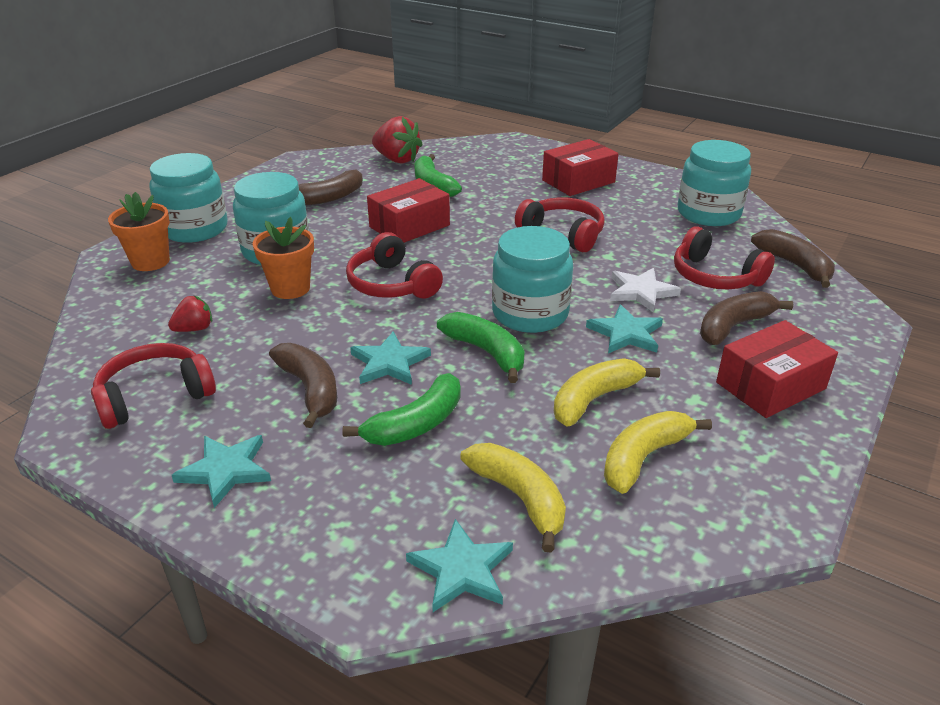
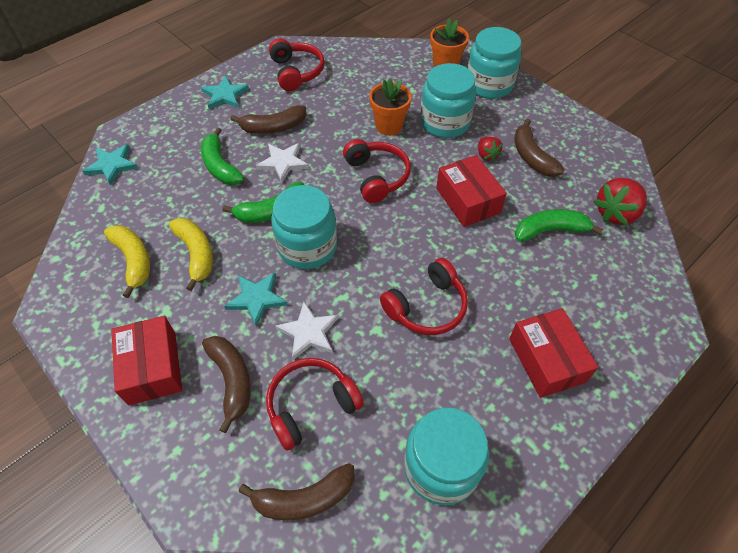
camera: 105 degrees right, 20 degrees up
red strawberry [168,295,212,332] -> red strawberry moved to [478,137,503,162]
red headphones [346,232,443,298] -> red headphones turned 90 degrees clockwise [343,139,411,203]
turquoise star [350,331,431,385] -> white star [256,143,309,183]
yellow banana [460,443,566,552] -> none

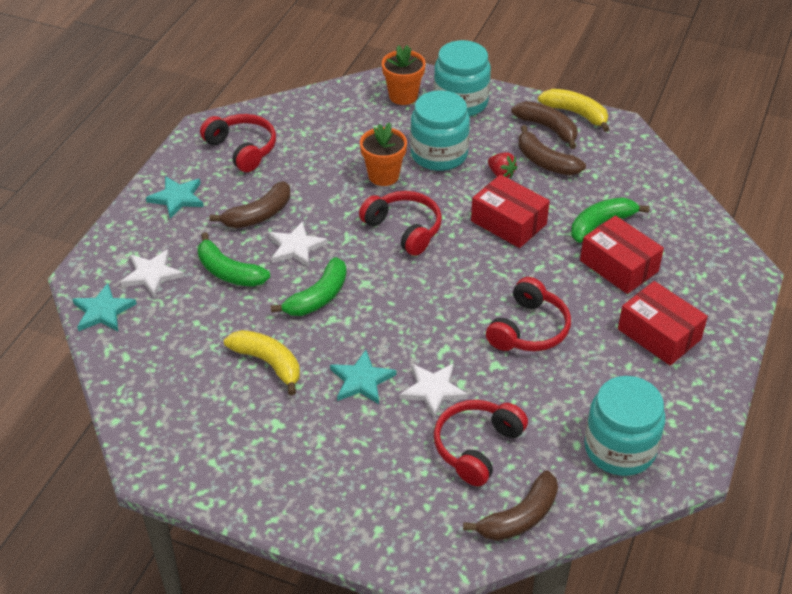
camera: 25 degrees left, 10 degrees down
yellow banana [104,225,150,298] -> yellow banana moved to [538,89,609,132]
red box [111,316,182,405] -> red box moved to [580,215,664,294]
brown banana [202,336,251,433] -> brown banana moved to [511,101,578,149]
turquoise jar [271,185,337,269] -> none
red strawberry [593,178,647,226] -> none
none -> white star [120,249,184,298]

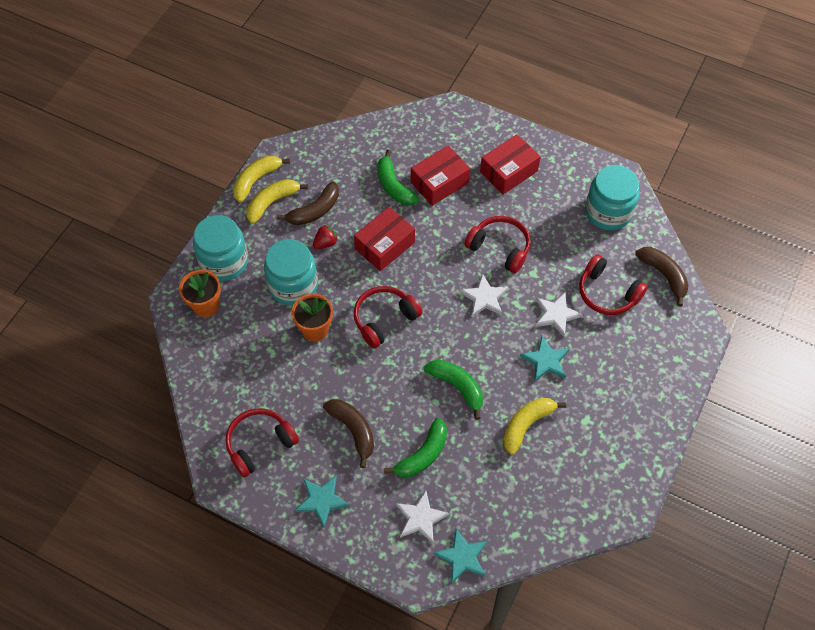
camera: 85 degrees left, 15 degrees up
white star [268,221,328,267] -> white star moved to [460,273,508,316]
brown banana [511,101,578,149] -> yellow banana [246,179,308,224]

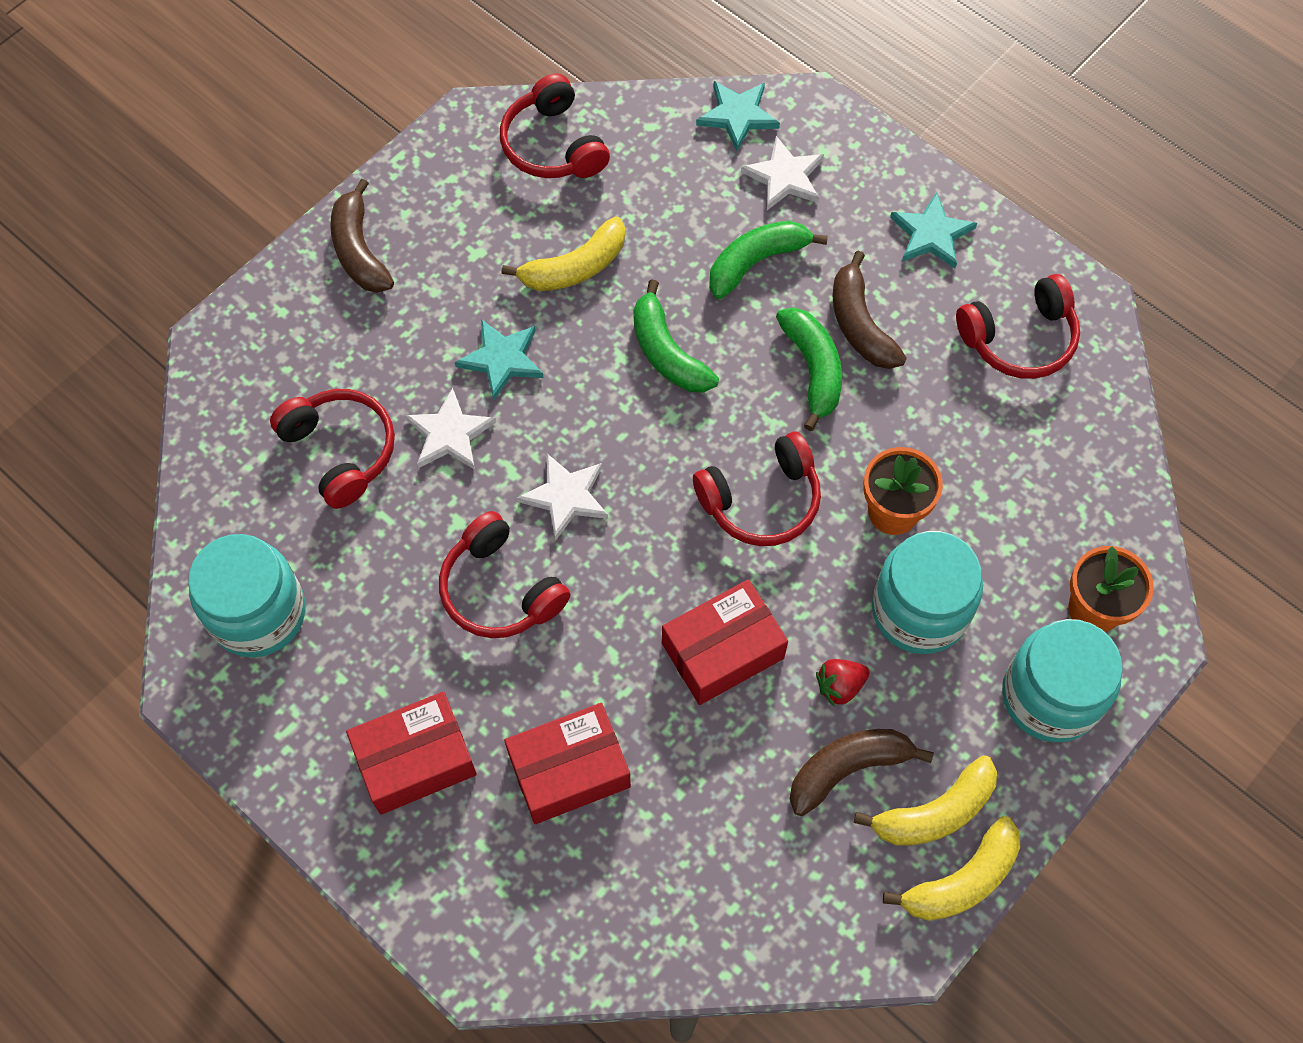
camera: 165 degrees left, 5 degrees up
green banana [377,150,419,205] -> green banana moved to [776,307,842,431]
brown banana [635,247,689,307] -> brown banana moved to [330,179,394,293]
none -> red headphones [500,74,610,178]

